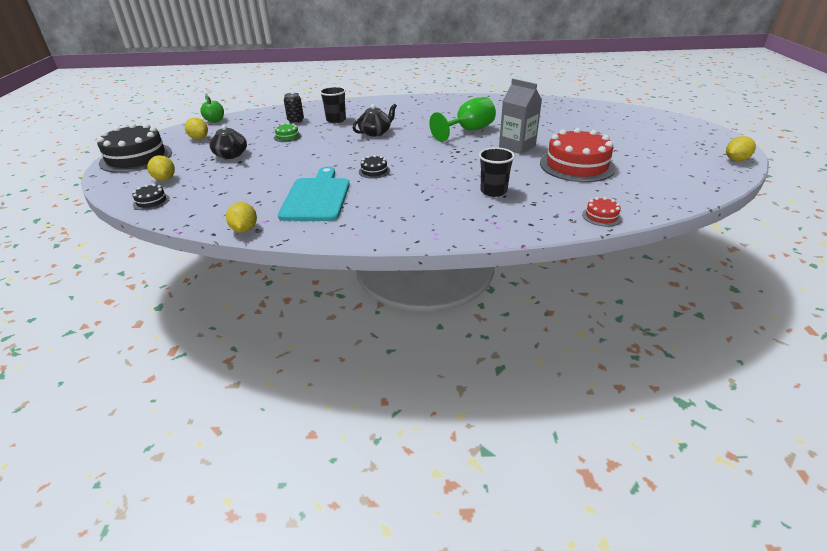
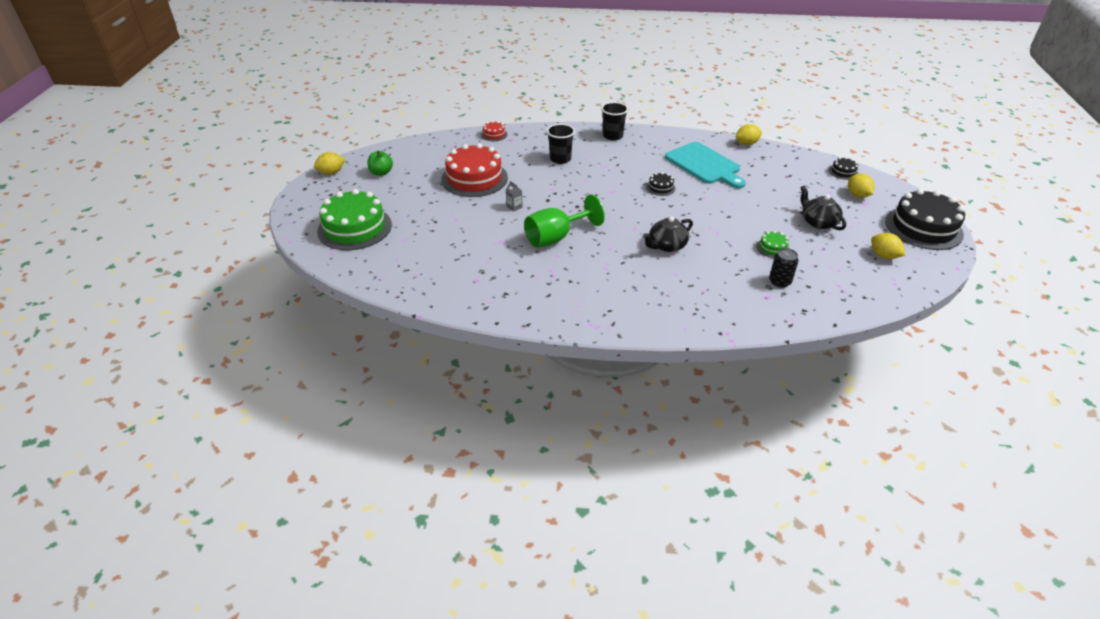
camera: 175 degrees left, 5 degrees up
green apple [200,95,224,123] -> green apple moved to [367,151,393,176]
yellow lemon [226,202,257,233] -> yellow lemon turned 75 degrees clockwise [736,124,762,145]
turquoise cutting board [278,167,350,221] -> turquoise cutting board turned 45 degrees counterclockwise [665,142,746,188]
black cup [320,86,346,123] -> black cup moved to [601,102,628,140]
grey carton [499,79,542,154] -> grey carton [506,181,523,212], size x0.42
none -> green cake [317,189,392,250]

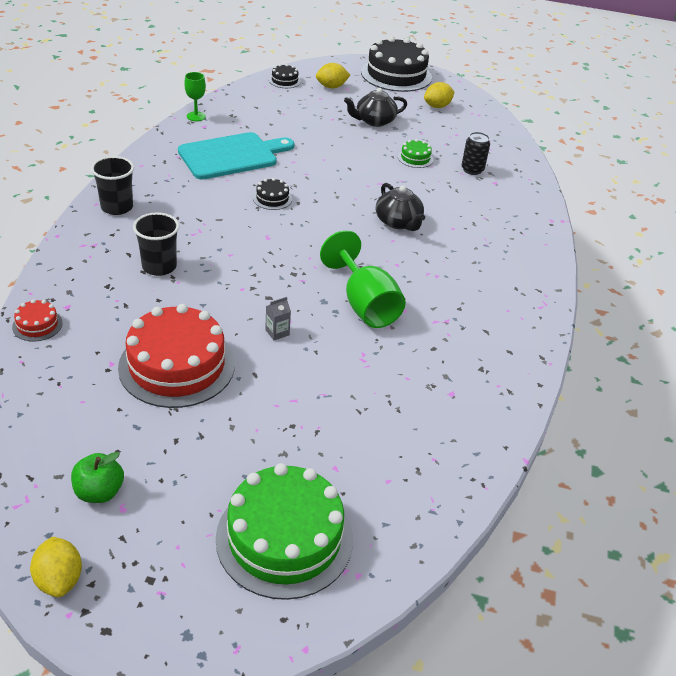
camera: 85 degrees left, 0 degrees up
yellow lemon [736,124,762,145] -> green goblet [184,72,206,121]

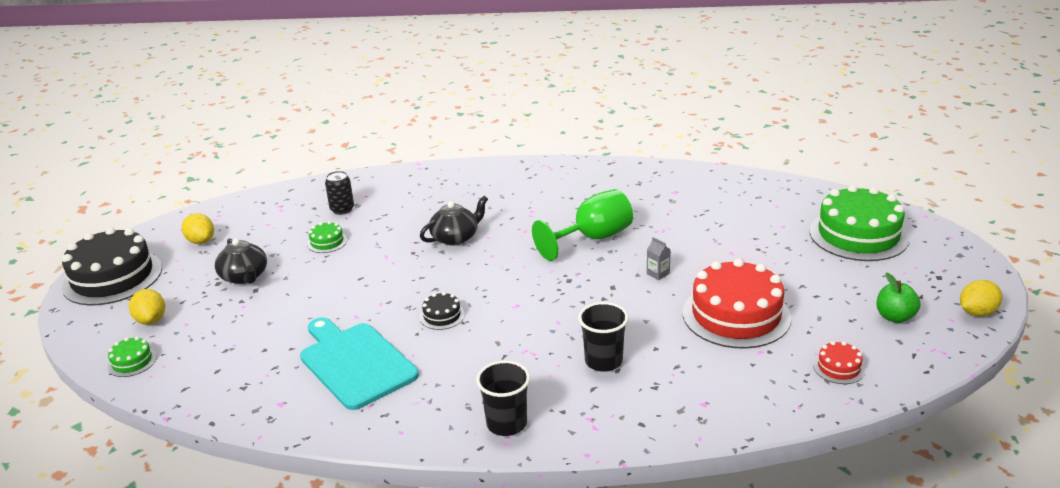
camera: 95 degrees left, 10 degrees down
red cake [12,299,63,342] -> red cake moved to [813,341,865,384]
green goblet [184,72,206,121] -> none
black cake [269,64,301,88] -> green cake [107,337,157,377]

